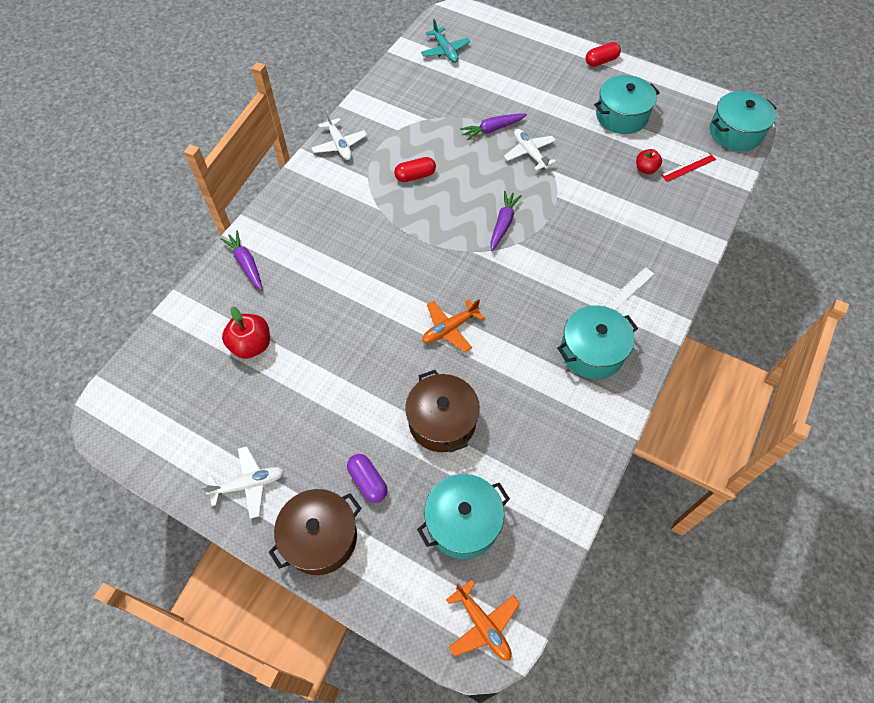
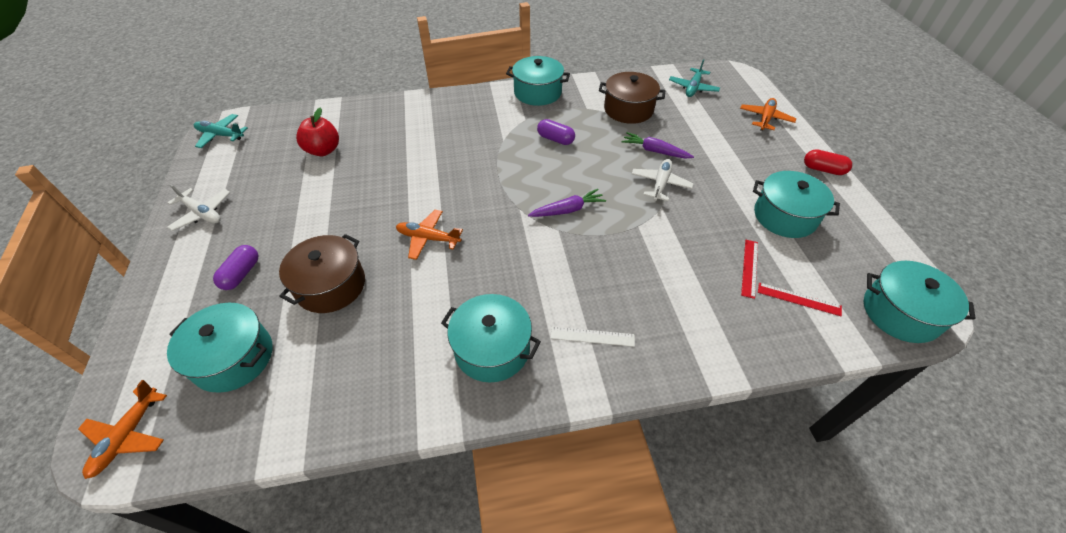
camera: 50 degrees right, 10 degrees down
purple carrot [220,231,263,290] -> none
brown pot [269,489,362,575] -> brown pot moved to [599,72,665,124]
white plane [312,111,367,160] -> turquoise pot [506,56,570,106]
red capsule [394,157,436,182] -> purple capsule [537,119,575,145]
red apple [636,149,662,174] -> red ruler [741,240,758,299]
none -> turquoise plane [194,114,248,148]
none -> orange plane [740,98,796,131]

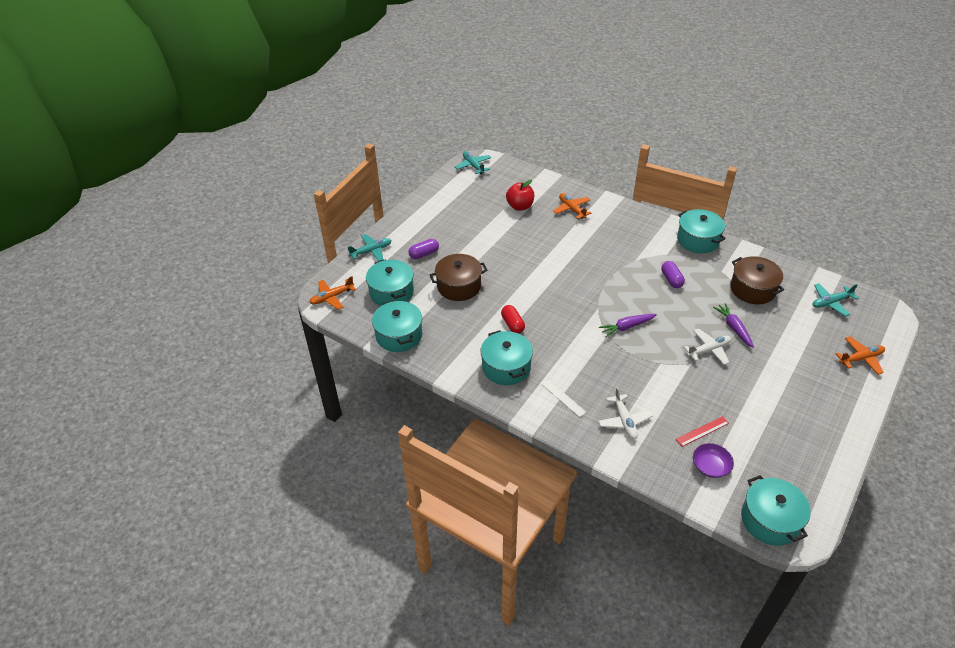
camera: 45 degrees right, 5 degrees down
white plane [167,184,230,231] -> white plane moved to [599,387,653,439]
orange plane [396,210,463,260] -> orange plane moved to [553,193,592,219]
purple carrot [528,189,606,217] -> purple carrot turned 135 degrees clockwise [599,314,657,337]
turquoise pot [753,171,840,238] -> turquoise pot moved to [372,300,422,352]
red ruler [758,283,842,316] -> purple bowl [693,443,734,478]
red capsule [804,149,852,175] -> red capsule moved to [501,305,525,334]
none -> turquoise plane [348,234,392,261]

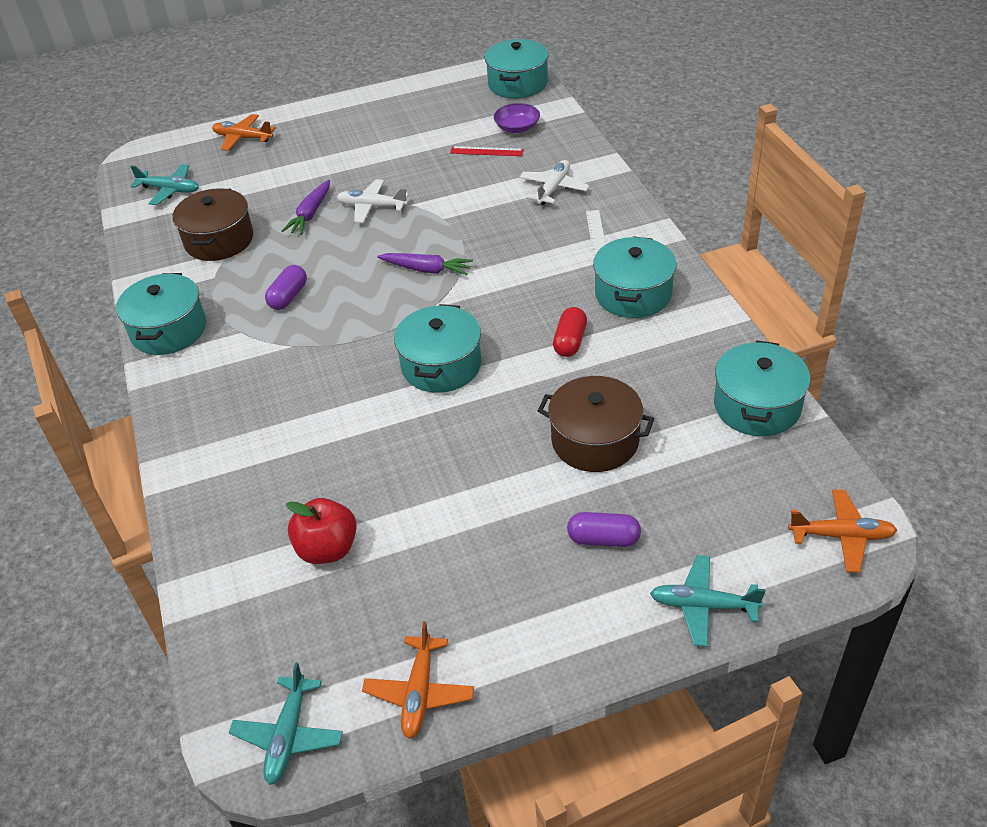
camera: 140 degrees left, 0 degrees up
turquoise pot [366,260,414,306] -> turquoise pot moved to [394,304,482,393]
orange plane [553,193,592,219] -> orange plane moved to [362,621,474,739]

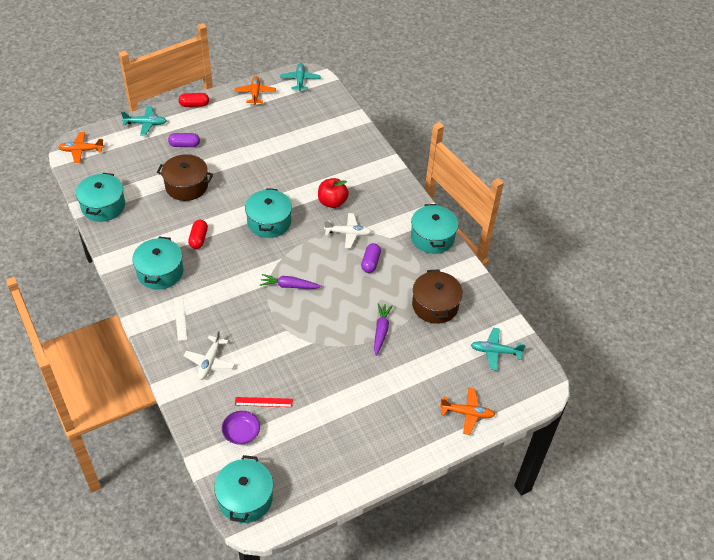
camera: 165 degrees right, 5 degrees up
red apple [286,498,357,564] -> red apple moved to [318,178,349,208]
white plane [337,179,409,223] -> white plane moved to [324,213,372,249]
none -> red capsule [179,93,209,107]

